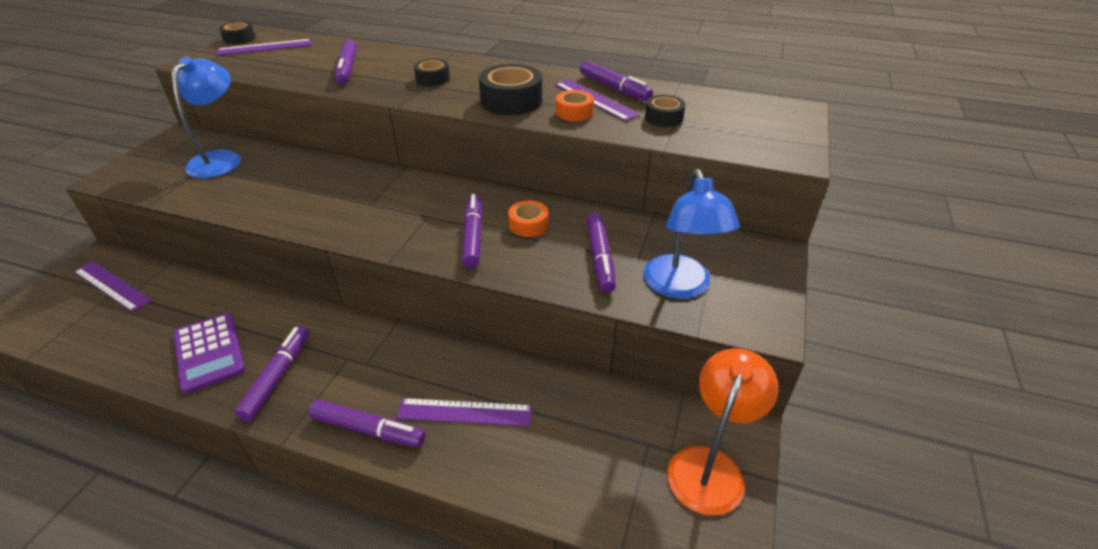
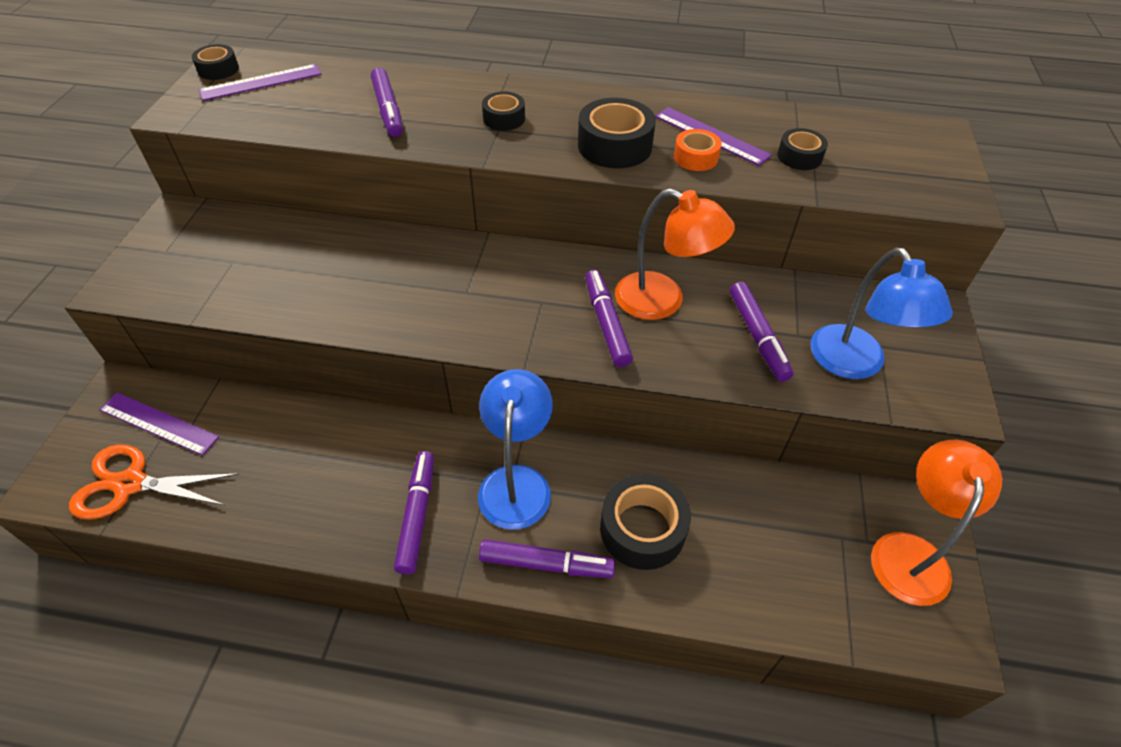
camera: 10 degrees left, 10 degrees up
blue lamp [172,56,241,178] -> blue lamp moved to [478,369,553,530]
purple calculator [174,313,245,394] -> none
purple ruler [396,398,533,426] -> black tape [600,474,691,570]
orange tape [508,200,548,237] -> orange lamp [615,188,735,320]
purple marker [580,61,653,101] -> none
none -> orange scissors [69,444,239,520]

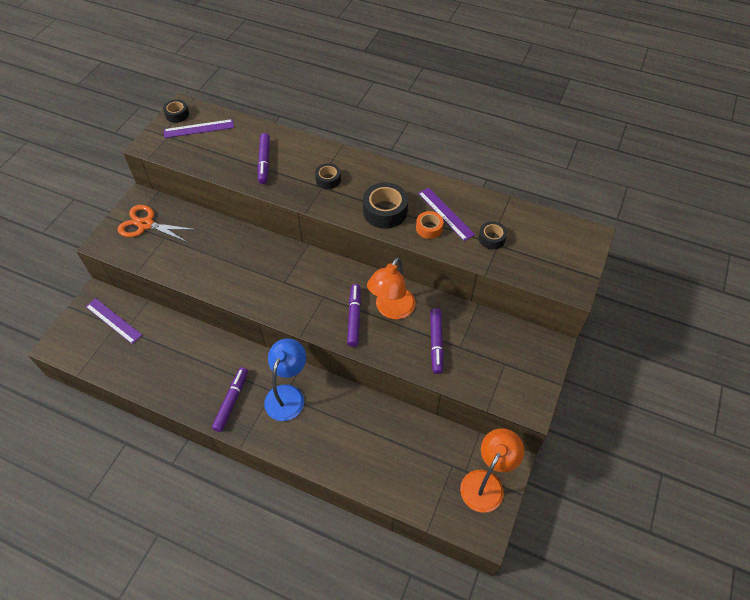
camera: 15 degrees right, 5 degrees up
orange scissors [69,444,239,520] -> orange scissors moved to [118,205,197,242]
purple marker [479,539,615,578] -> none
black tape [600,474,691,570] -> none
orange lamp [615,188,735,320] -> orange lamp turned 75 degrees clockwise [367,257,415,319]
blue lamp [810,247,953,379] -> none

